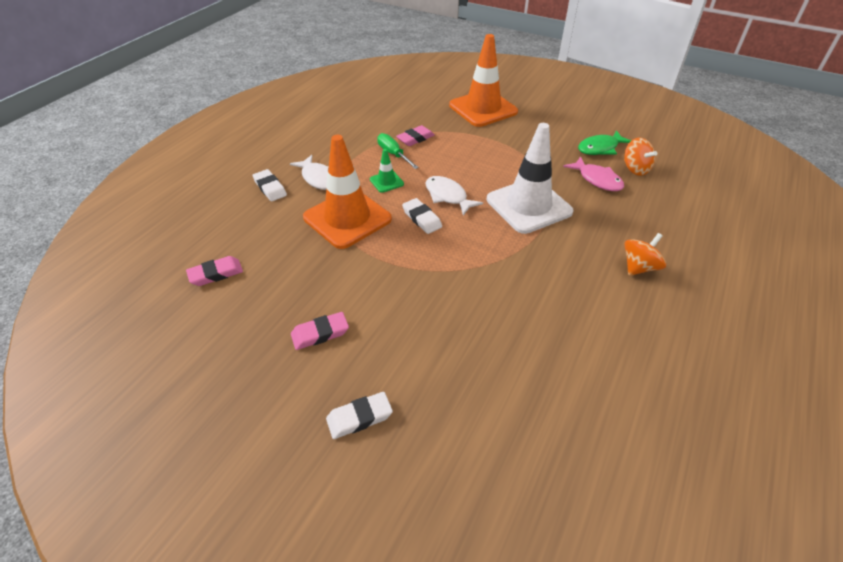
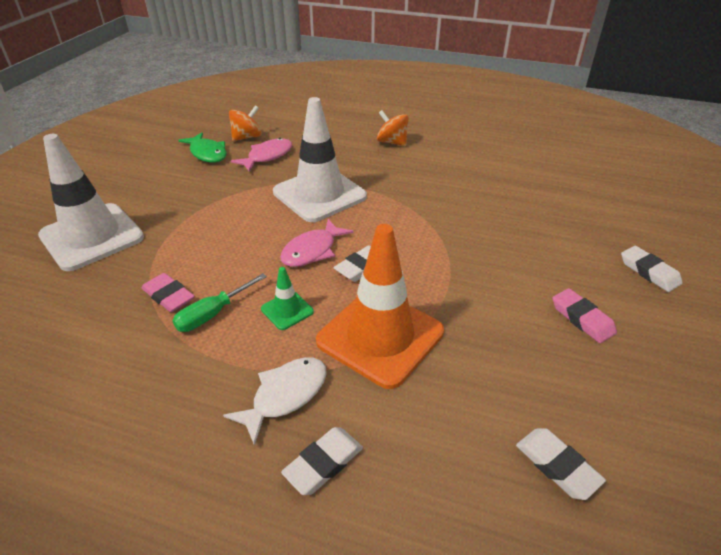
camera: 100 degrees left, 5 degrees down
pink eraser [186,256,243,286] -> white eraser [516,428,606,500]
white fish [425,176,483,215] -> pink fish [280,219,353,267]
orange traffic cone [449,34,518,127] -> white traffic cone [38,134,144,271]

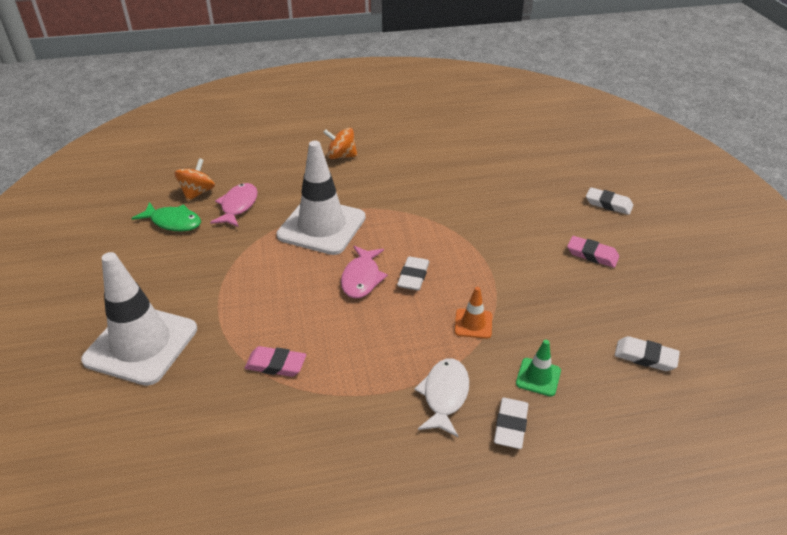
camera: 30 degrees left, 0 degrees up
green screwdriver [172,273,267,332] -> none
green traffic cone [261,267,314,330] -> green traffic cone moved to [516,340,561,397]
orange traffic cone [316,224,444,389] -> orange traffic cone [455,287,492,339], size x0.43

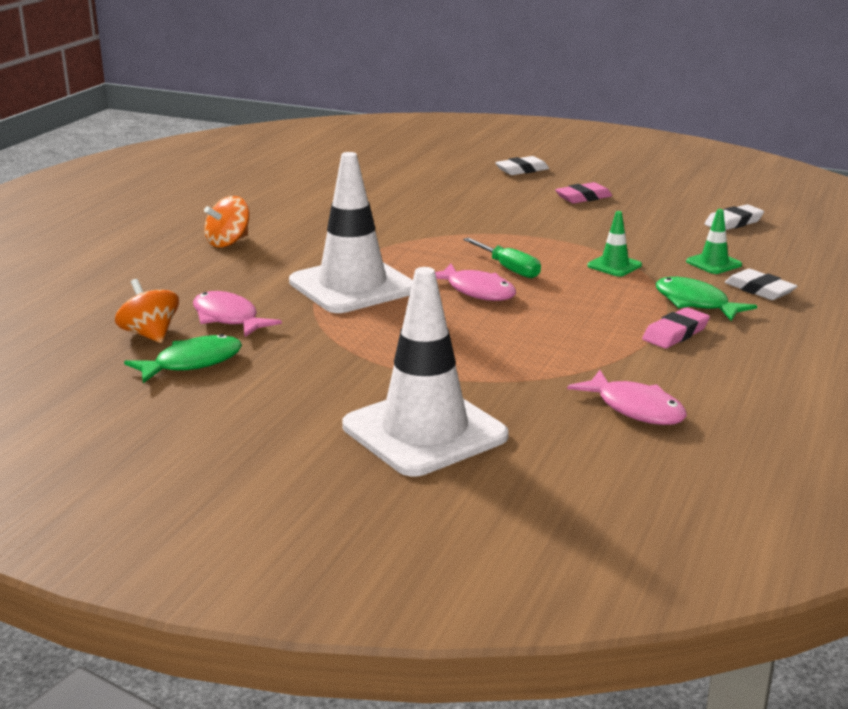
camera: 55 degrees left, 15 degrees down
pink eraser [244,346,306,377] -> pink eraser moved to [642,307,710,349]
white eraser [397,256,429,291] -> green screwdriver [463,237,541,278]
white fish [414,358,469,437] -> green fish [656,277,757,321]
orange traffic cone [455,287,492,339] -> green traffic cone [587,211,642,277]
none -> pink fish [567,370,687,425]

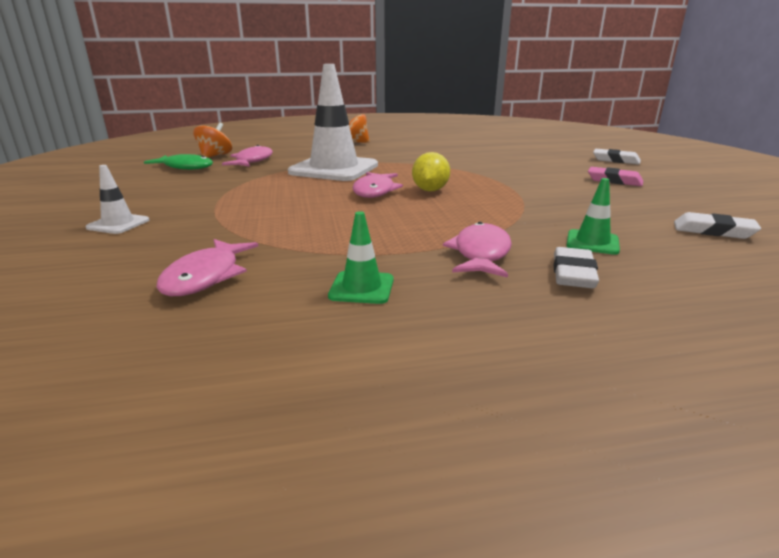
camera: 55 degrees right, 0 degrees up
white traffic cone [342,267,509,476] -> white traffic cone [85,165,149,234], size x0.43
green screwdriver [463,237,541,278] -> yellow lemon [412,152,450,192]
green traffic cone [587,211,642,277] -> green traffic cone moved to [328,211,394,304]
pink eraser [642,307,710,349] -> none
green fish [656,277,757,321] -> pink fish [443,222,512,278]

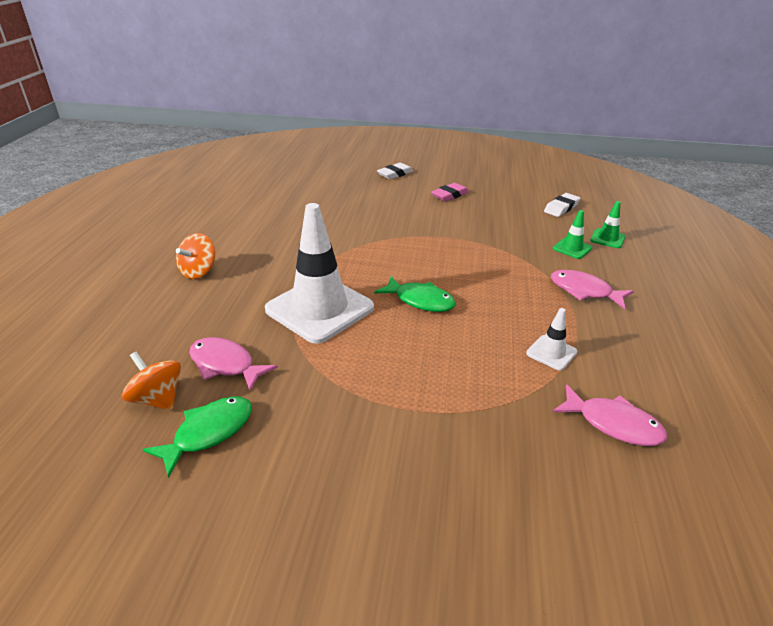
camera: 70 degrees left, 10 degrees up
white traffic cone [85,165,149,234] -> white traffic cone moved to [526,308,577,370]
green traffic cone [328,211,394,304] -> green traffic cone moved to [590,201,625,248]
pink fish [352,172,403,198] -> green fish [374,276,456,312]
yellow lemon [412,152,450,192] -> none
white eraser [554,247,599,288] -> none

